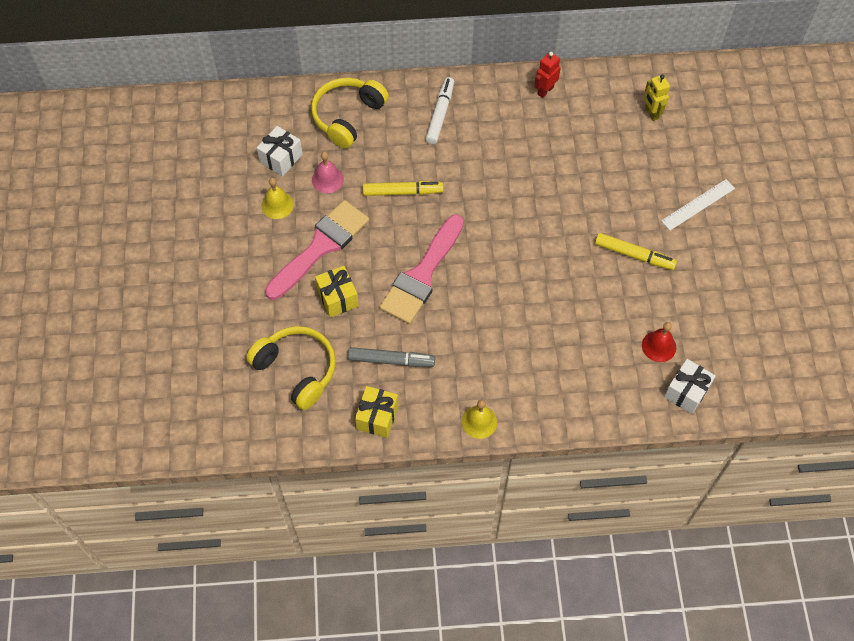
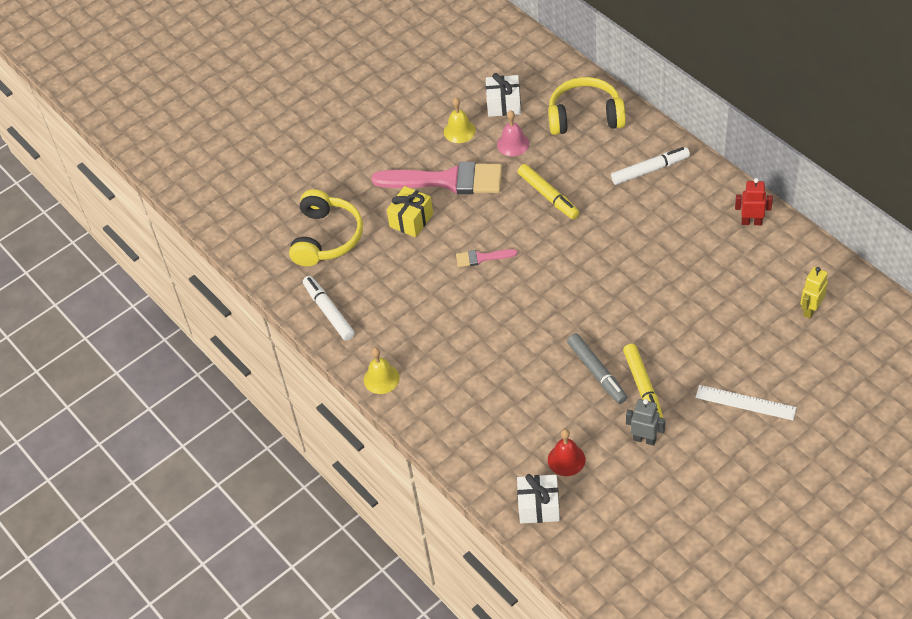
camera: 60 degrees right, 10 degrees down
grey marker [348,347,435,367] -> grey marker moved to [567,334,627,404]
yellow gift [355,386,398,438] -> white marker [303,276,355,341]
pink brush [379,214,464,324] -> pink brush [456,249,517,267], size x0.45
none -> grey robot [626,399,666,446]

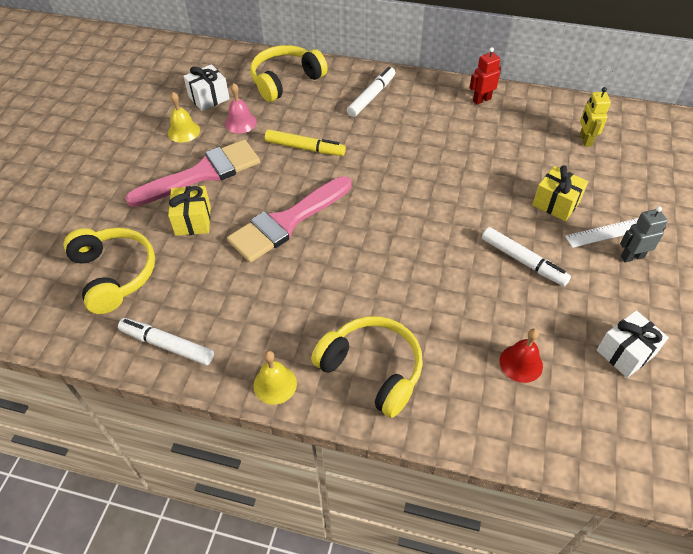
camera: 40 degrees left, 0 degrees up
pink brush [456,249,517,267] -> pink brush [227,176,352,263], size x2.22
white gift [517,474,560,524] -> white gift moved to [597,310,669,378]
grey marker [567,334,627,404] -> none
yellow marker [623,344,663,418] -> white marker [482,227,571,286]
grey robot [626,399,666,446] -> grey robot moved to [620,206,668,262]
none -> yellow headphones [311,316,423,418]
none -> yellow gift [532,166,588,221]

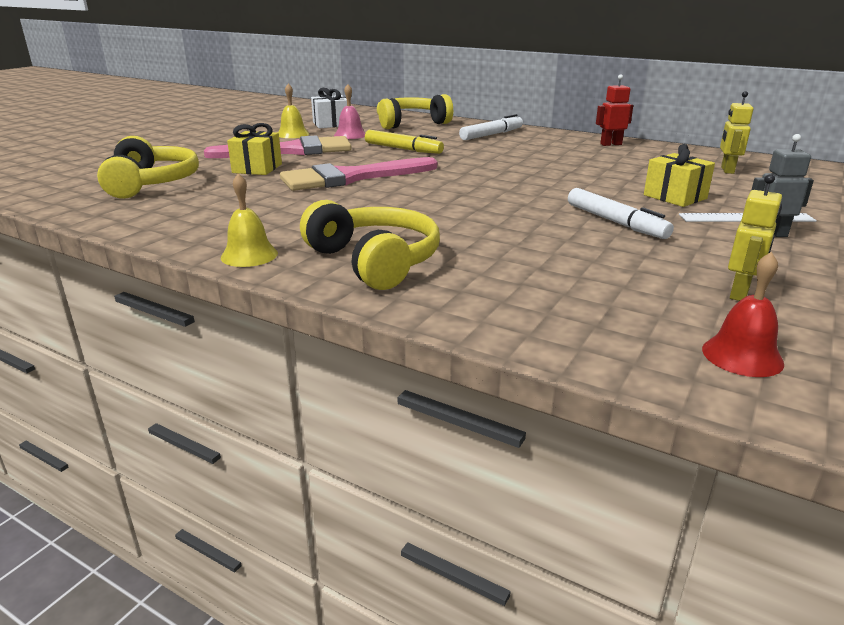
camera: 15 degrees right, 25 degrees down
white marker [118,318,214,365] -> none
red bell [500,329,543,383] -> red bell moved to [702,252,784,377]
white gift [597,310,669,378] -> yellow robot [728,174,782,301]

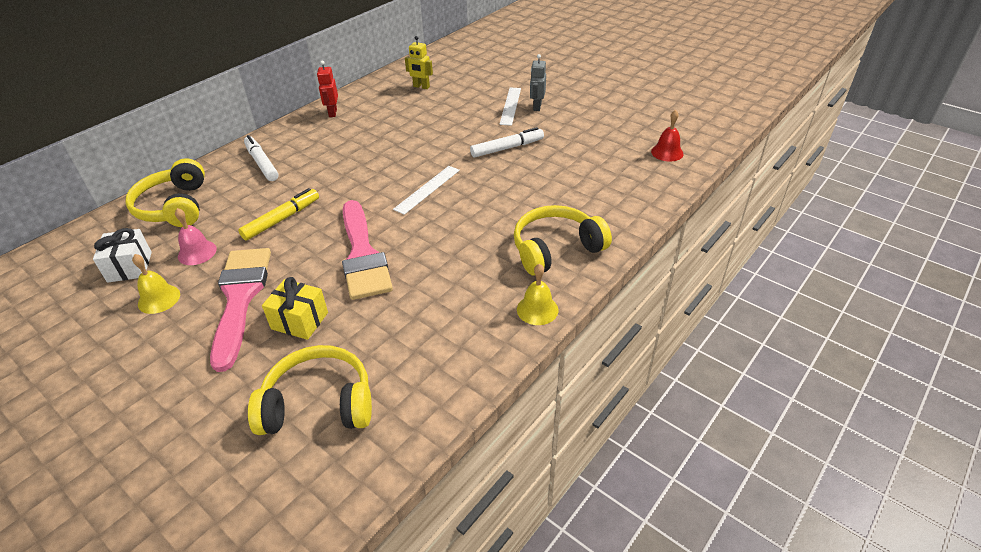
camera: 80 degrees left, 15 degrees up
yellow gift [644,144,715,207] -> none
yellow robot [728,174,782,301] -> none
none -> white ruler [393,166,460,215]

